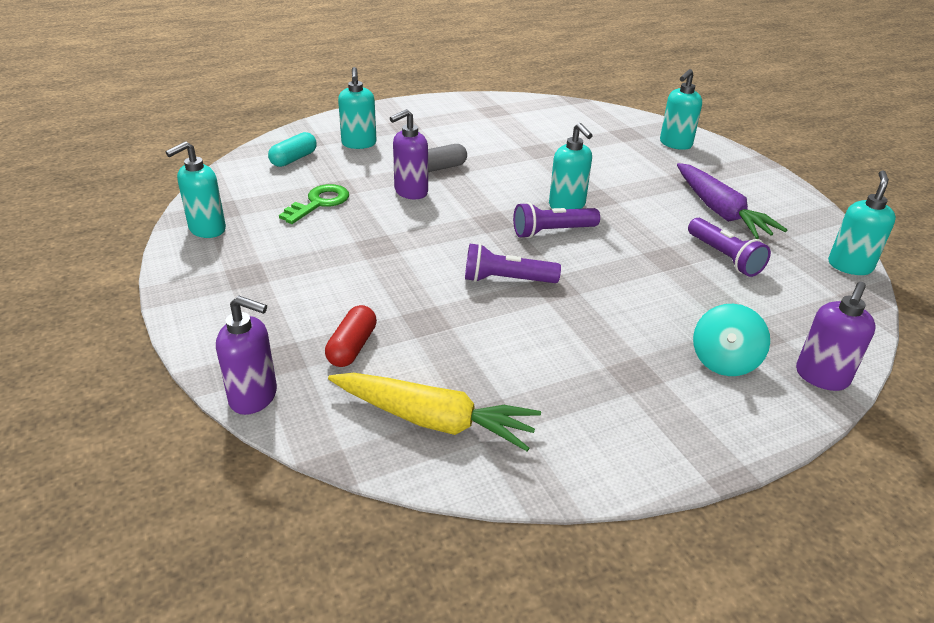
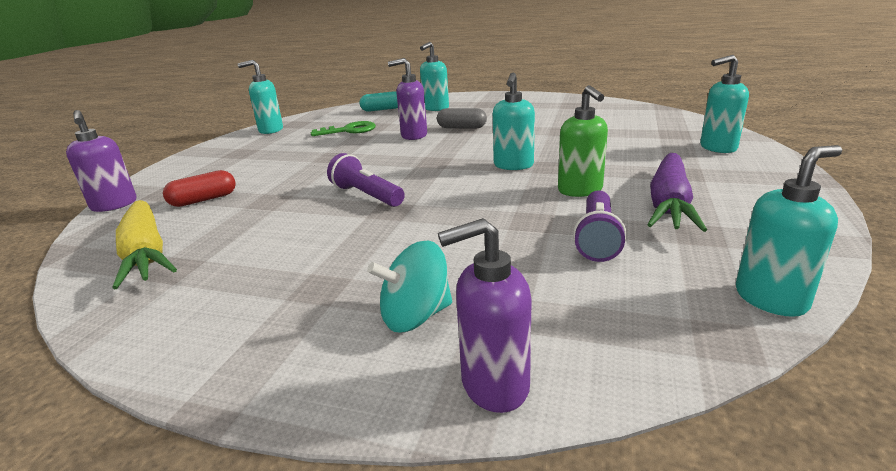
camera: 45 degrees right, 10 degrees down
purple flashlight [513,202,600,238] -> none
none -> green soap dispenser [558,85,608,197]

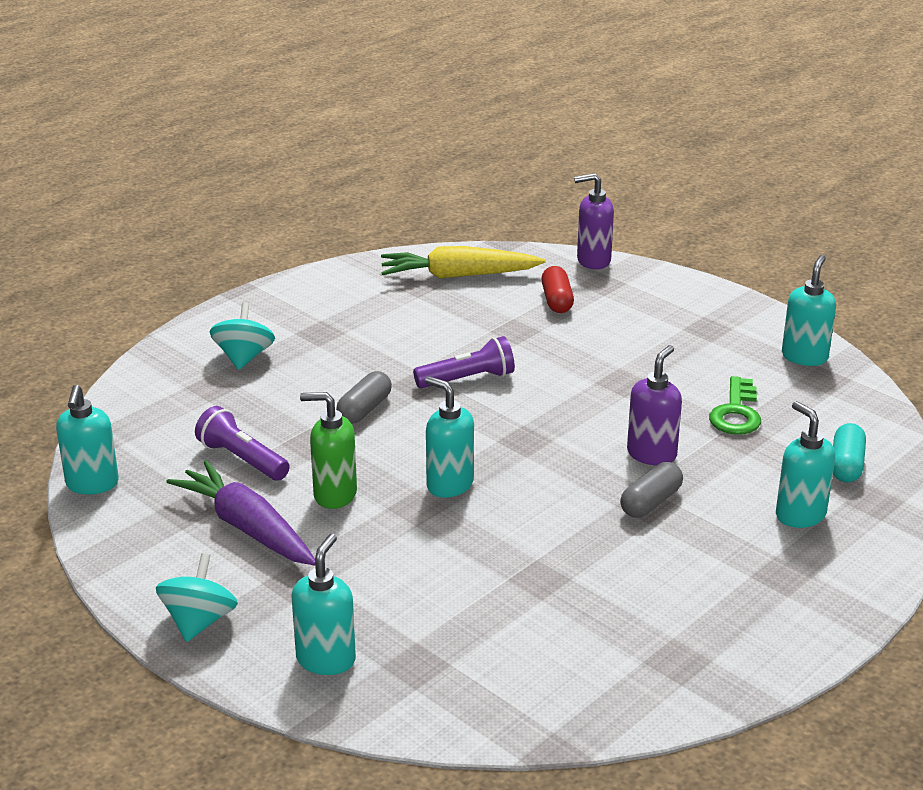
camera: 115 degrees right, 5 degrees up
purple soap dispenser [438,218,532,413] -> none
none -> turquoise spinning top [156,553,238,642]
none -> grey capsule [336,371,392,424]

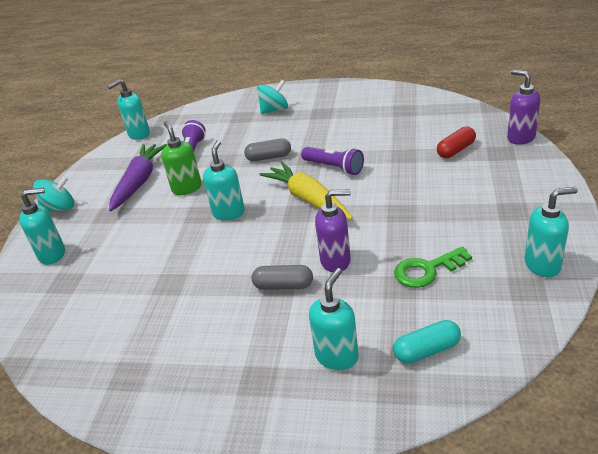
camera: 60 degrees right, 5 degrees up
yellow carrot [381,246,545,279] -> yellow carrot moved to [260,162,353,220]

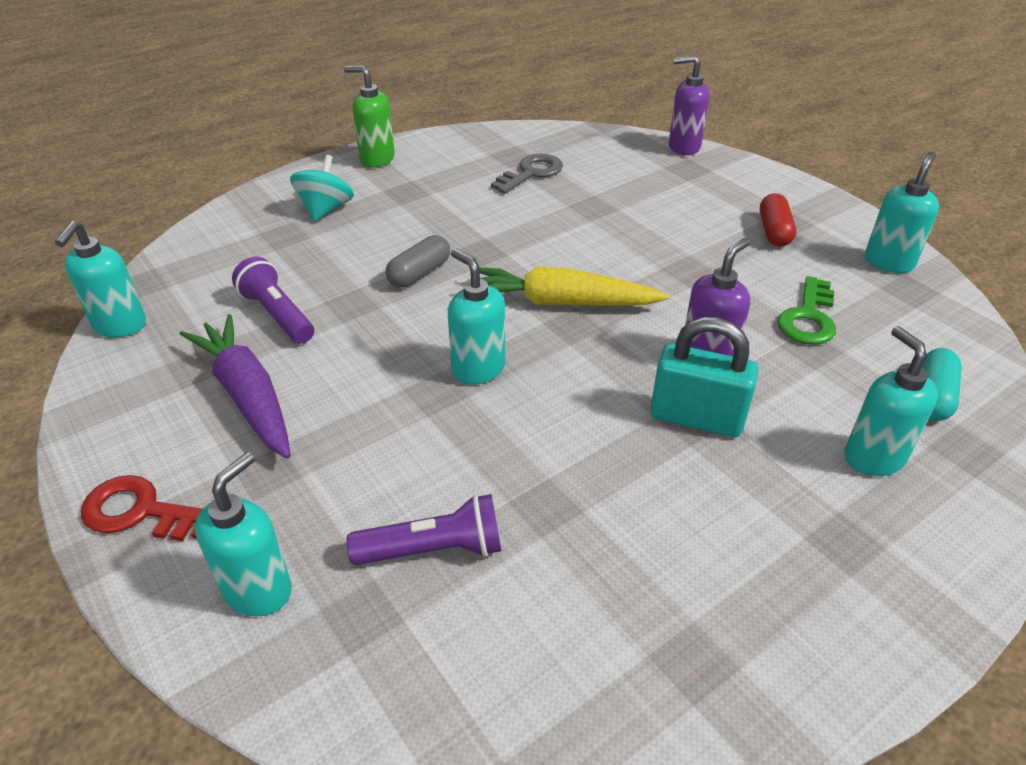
camera: 50 degrees left, 5 degrees up
turquoise spinning top [33,176,74,212] -> red key [81,475,203,541]
green soap dispenser [161,121,202,195] -> green soap dispenser moved to [344,65,395,167]
grey capsule [252,265,313,290] -> turquoise padlock [650,317,758,437]
purple flashlight [301,147,364,175] -> purple flashlight moved to [346,494,501,565]
red capsule [437,127,476,158] -> red capsule moved to [760,193,796,247]
none -> grey key [491,153,563,194]

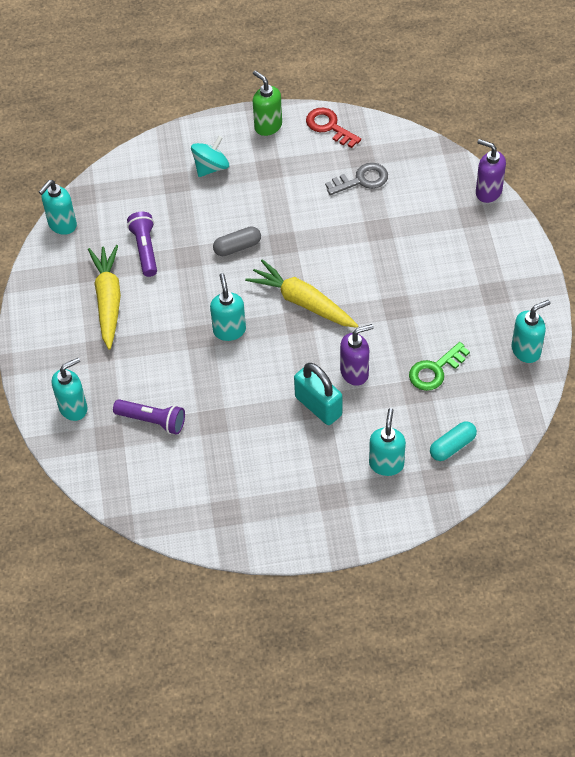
camera: 30 degrees right, 15 degrees up
red key [81,475,203,541] -> red key moved to [306,108,361,148]
purple carrot [180,314,291,459] -> yellow carrot [88,245,121,350]
red capsule [760,193,796,247] -> none

